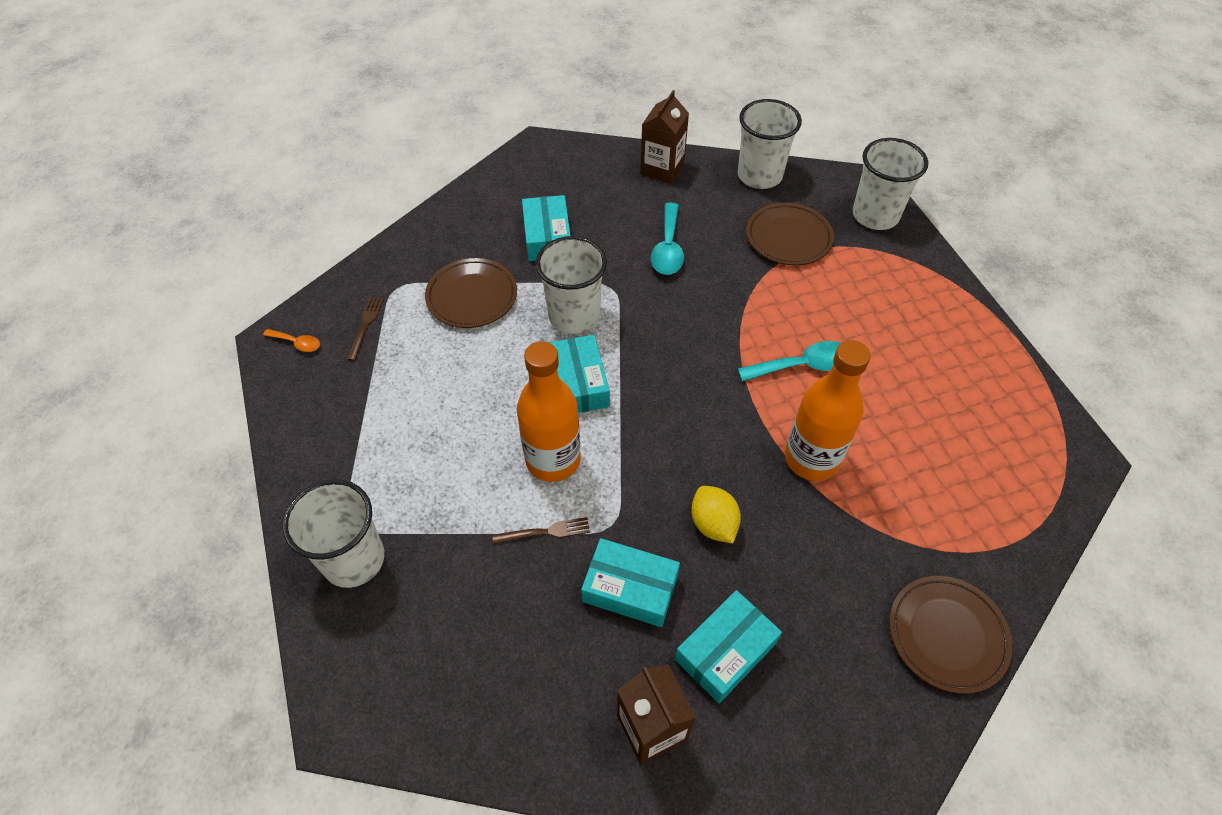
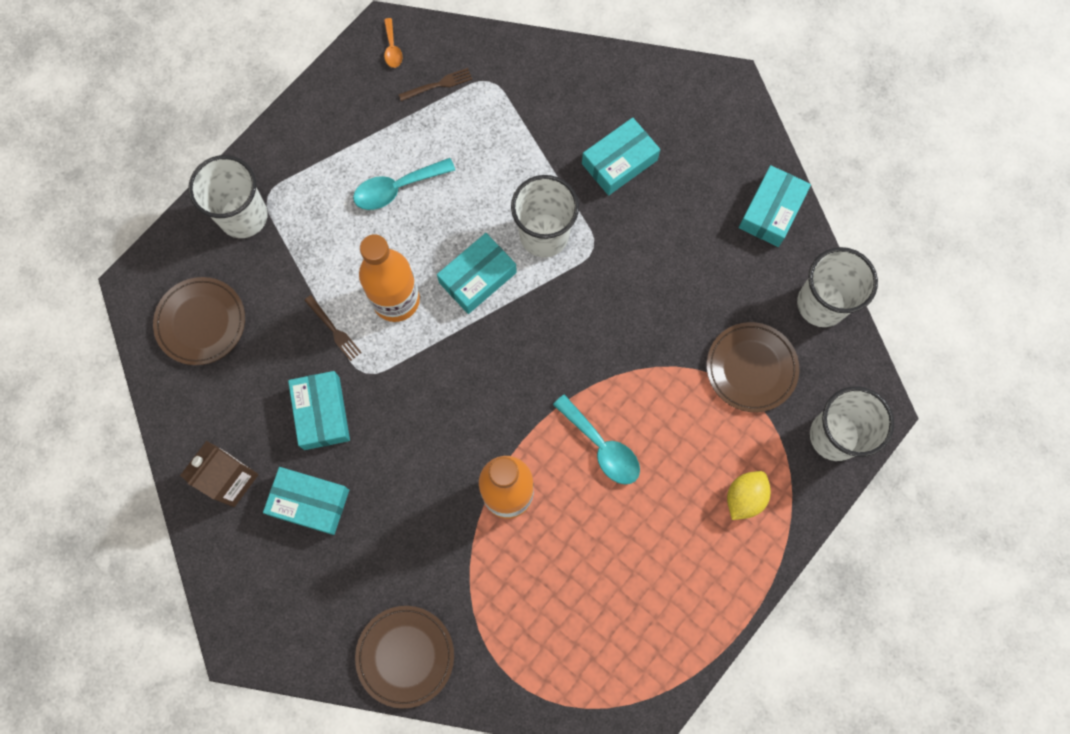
camera: 60 degrees right, 20 degrees up
brown plate [425,258,517,328] -> brown plate moved to [153,277,245,365]
brown carton [640,90,689,184] -> turquoise box [739,165,811,247]
turquoise spoon [651,203,684,275] -> turquoise spoon moved to [353,158,455,210]
yellow lemon [691,486,741,543] -> yellow lemon moved to [727,471,771,520]

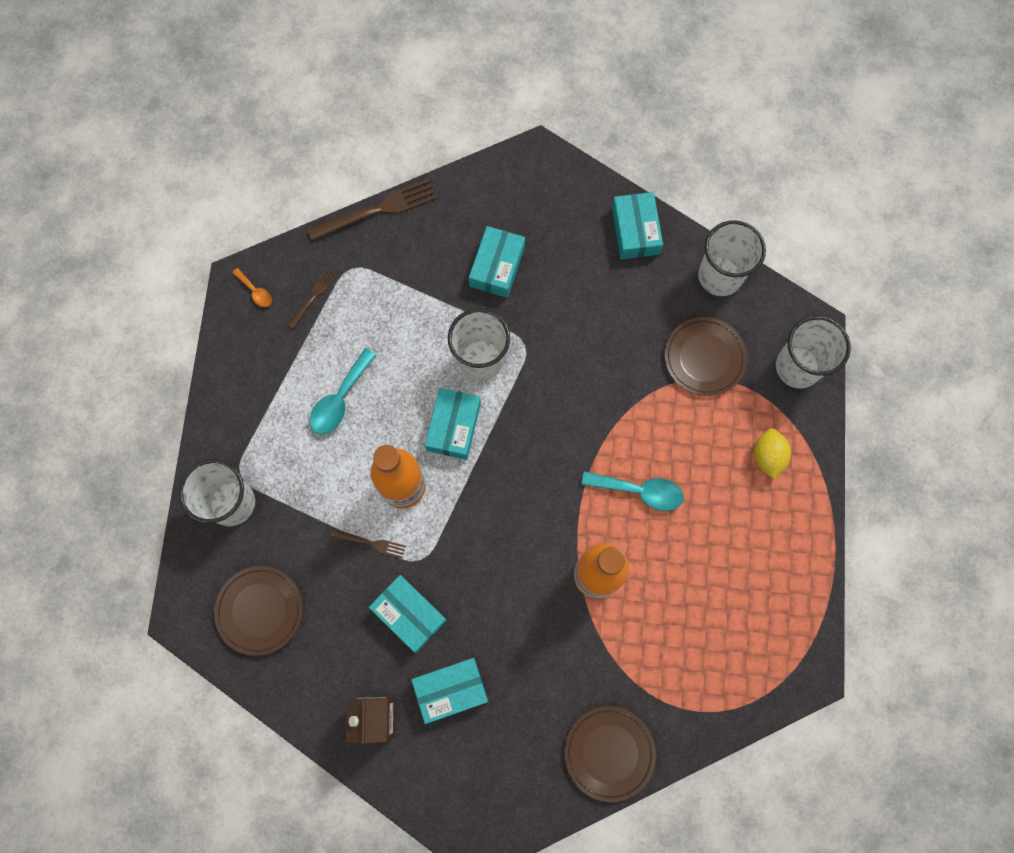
camera: 35 degrees left, 0 degrees up
none -> brown fork [307,179,437,241]

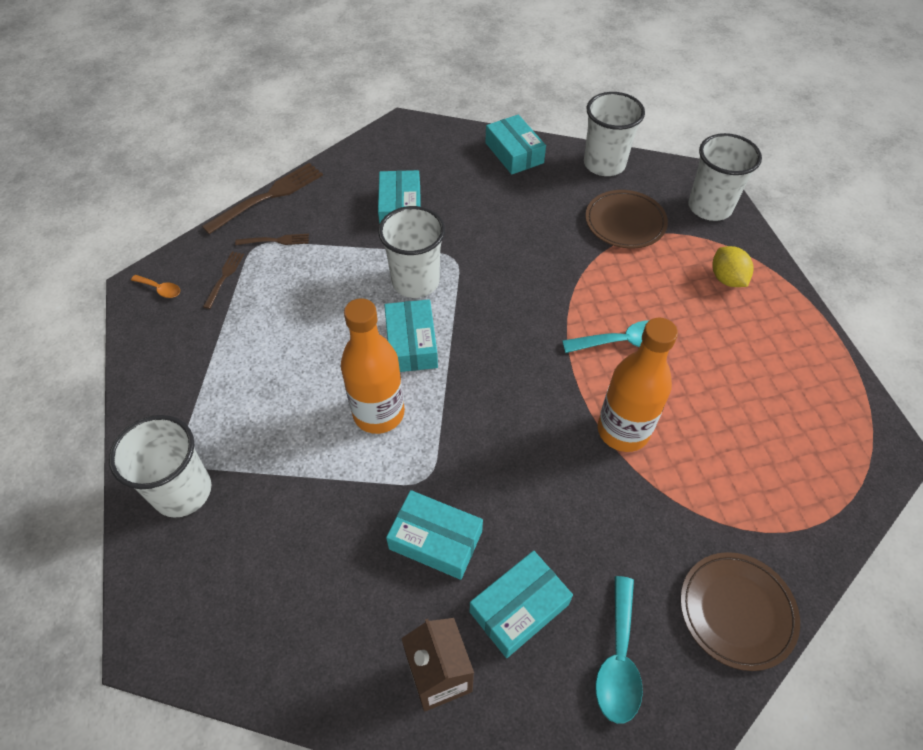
camera: 20 degrees left, 20 degrees down
brown plate [214,566,303,656] -> none
turquoise spoon [310,348,376,434] -> turquoise spoon moved to [595,576,643,724]
brown fork [331,529,406,558] -> brown fork moved to [235,234,309,245]

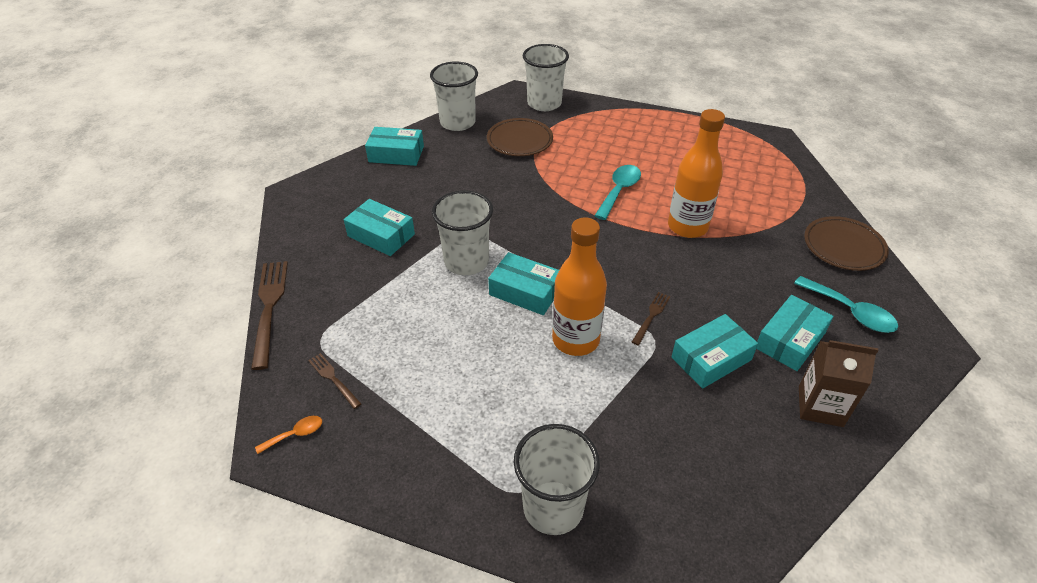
camera: 55 degrees left, 10 degrees down
brown fork [235,234,309,245] -> brown fork moved to [632,292,670,346]
turquoise box [470,551,573,658] -> turquoise box turned 45 degrees clockwise [756,295,834,371]
yellow lemon [712,246,754,287] -> none

